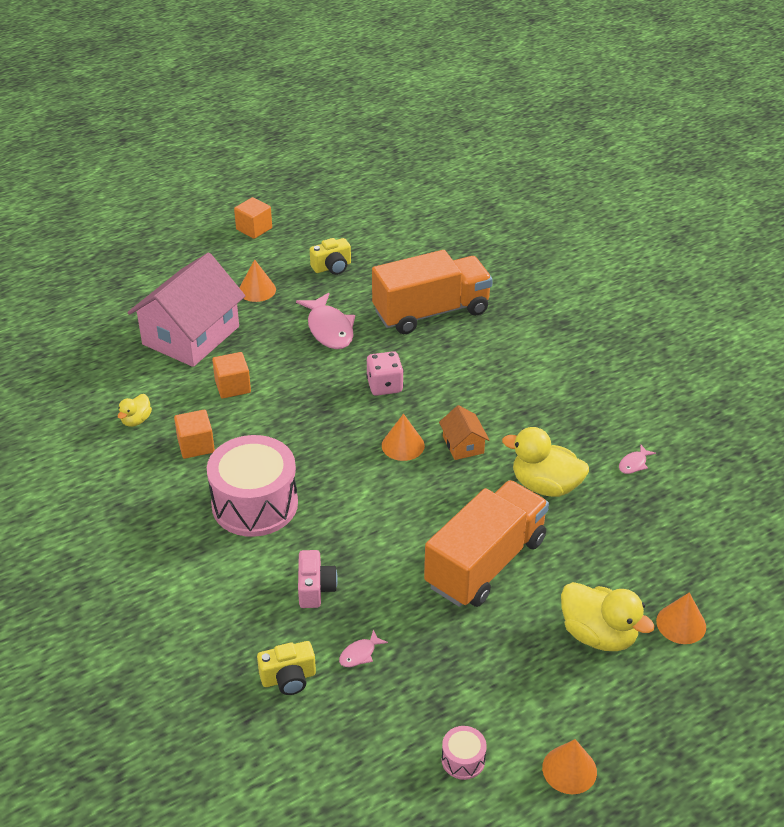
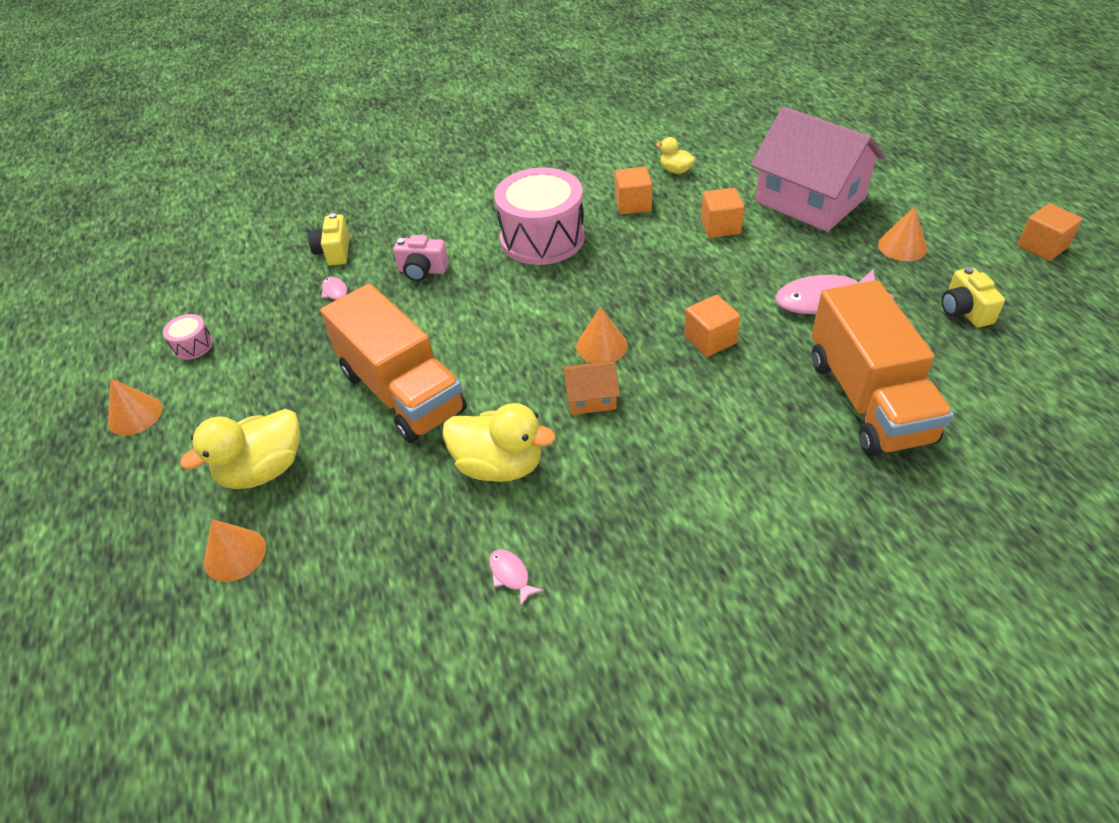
camera: 105 degrees right, 5 degrees up
pink dice [366,351,404,396] -> orange cube [684,295,740,357]
yellow duck [502,427,589,497] -> yellow duck turned 75 degrees clockwise [442,403,556,482]

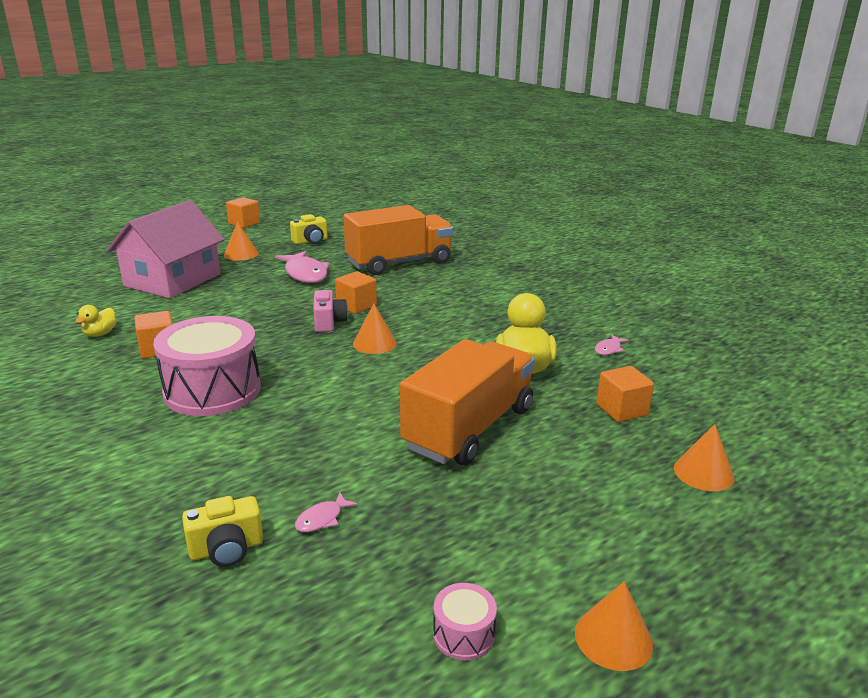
camera: 110 degrees left, 20 degrees down
yellow duck [180,409,300,489] -> none
pink camera [393,235,449,281] -> pink camera moved to [313,290,348,332]
orange house [562,361,620,415] -> none
orange cube [701,188,744,238] -> orange cube moved to [596,366,654,422]

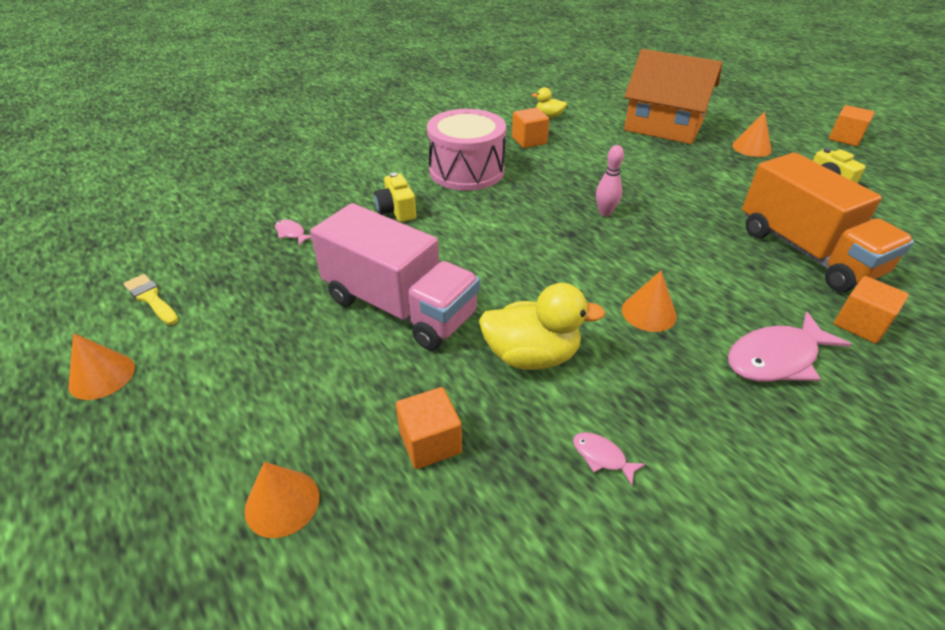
camera: 90 degrees right, 15 degrees up
pink house [107,200,225,298] -> orange house [624,49,722,144]
yellow camera [182,496,263,567] -> yellow camera moved to [374,173,416,222]
pink fish [275,251,330,283] -> pink fish moved to [728,312,852,382]
pink camera [313,290,348,332] -> pink bowling pin [596,145,624,216]
orange cube [335,271,377,314] -> orange cube moved to [834,276,909,344]
orange cone [353,303,397,354] -> orange cone moved to [622,271,677,332]
orange truck [400,339,535,466] -> pink truck [310,203,480,351]
pink drum [433,583,497,660] -> yellow brush [123,274,178,325]

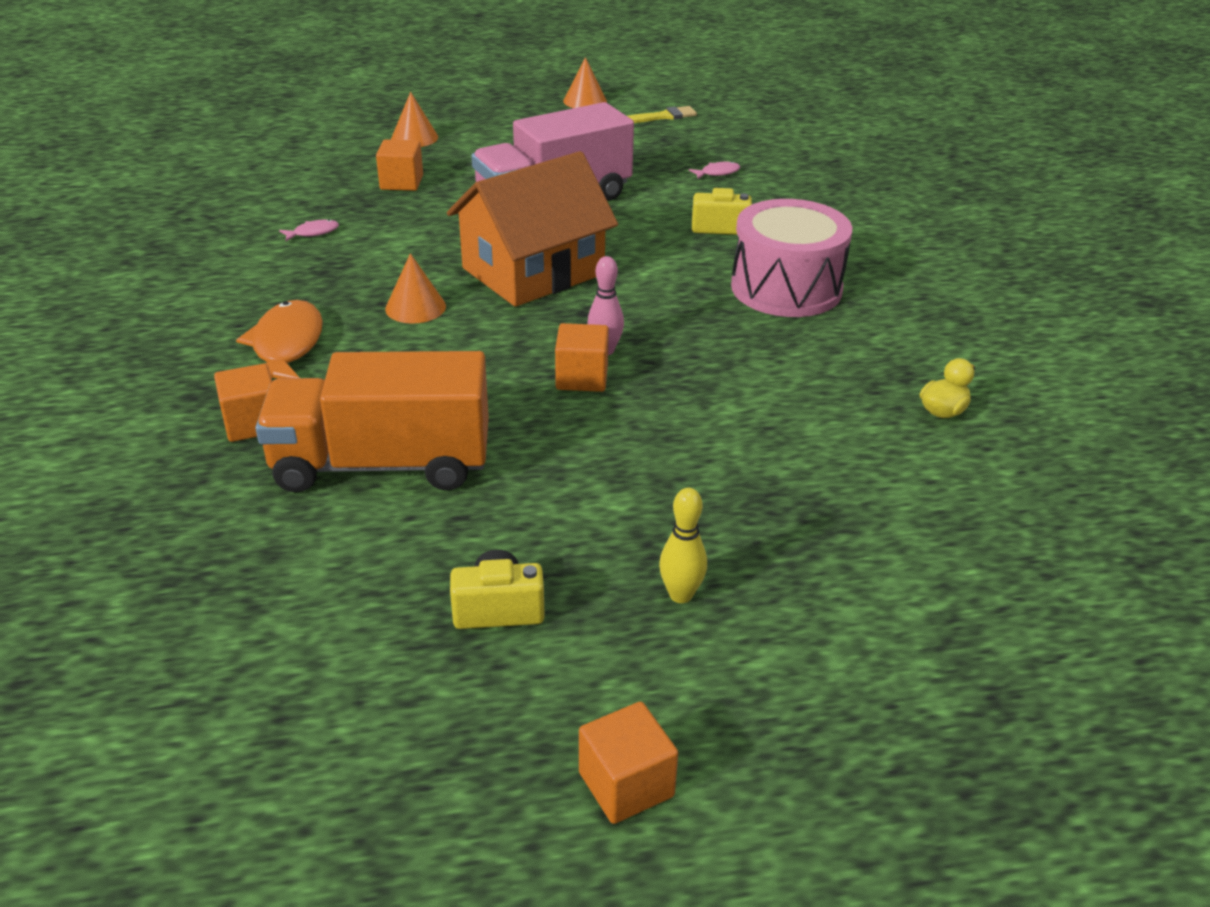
camera: 115 degrees right, 5 degrees down
yellow duck [479,283,606,370] -> none
orange cube [512,108,550,148] -> orange cube moved to [555,323,609,392]
orange house [624,49,722,144] -> orange house moved to [447,151,618,307]
pink fish [728,312,852,382] -> orange fish [236,300,323,379]
orange cone [732,112,772,157] -> yellow bowling pin [659,488,707,603]

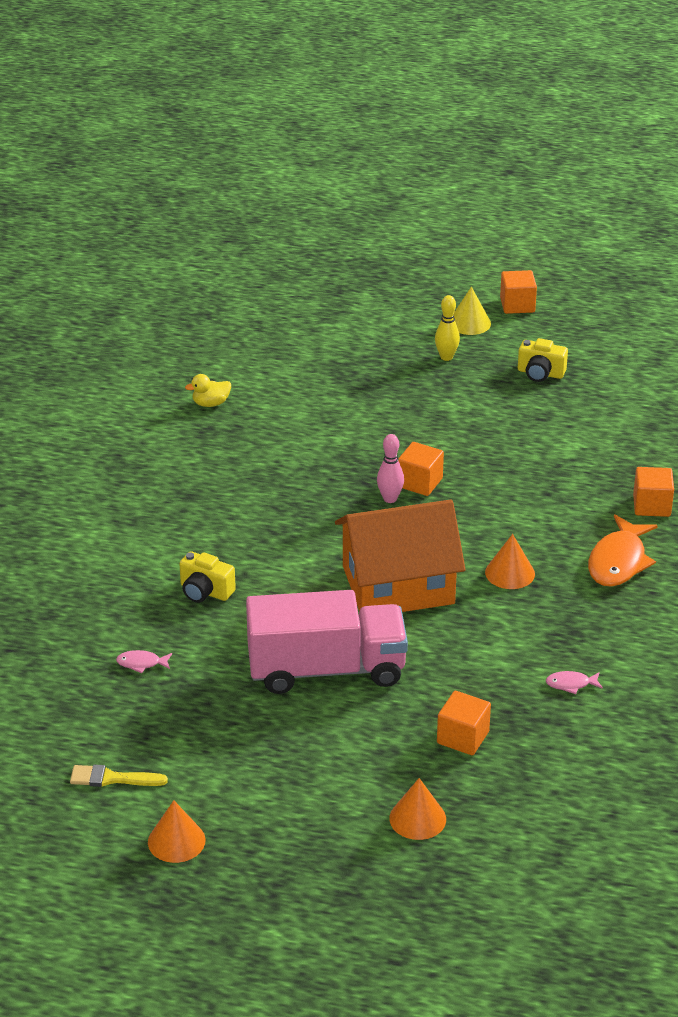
camera: 155 degrees left, 0 degrees up
orange truck [255,351,489,492] -> none
pink drum [731,199,852,317] -> none
none -> yellow cone [454,287,491,335]

